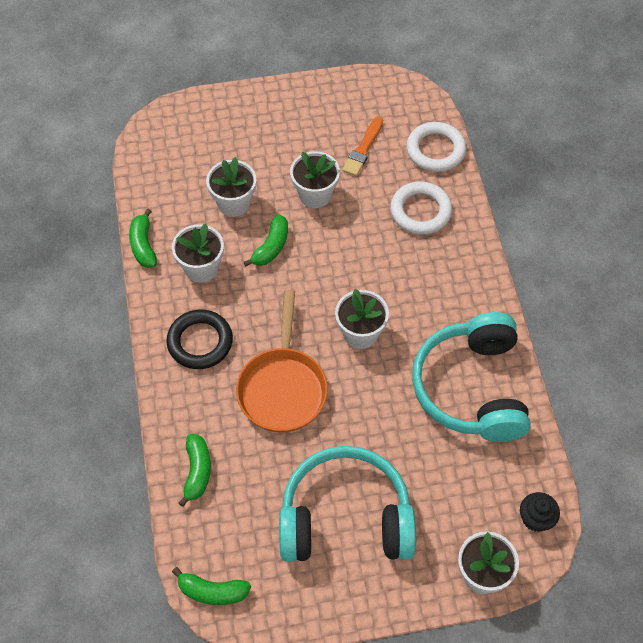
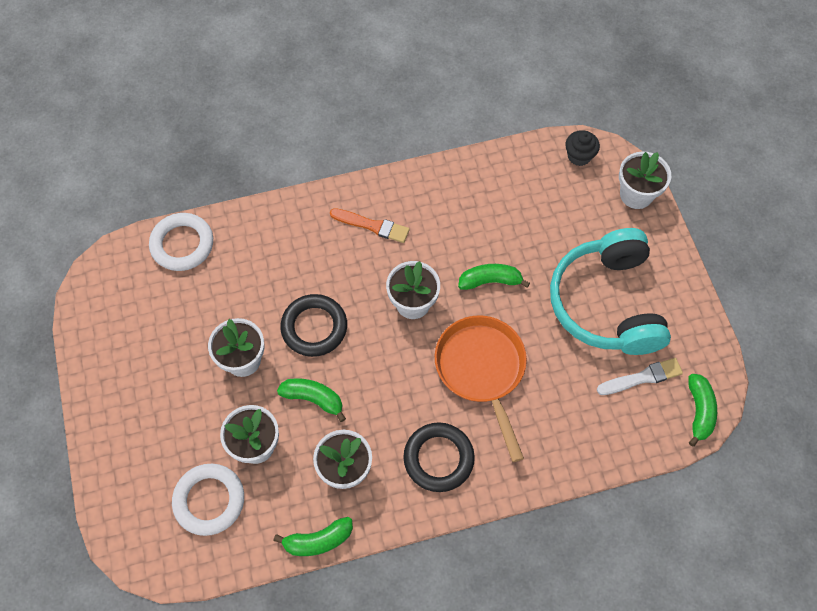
camera: 95 degrees left, 5 degrees up
green banana [178,434,211,507] -> green banana moved to [458,264,530,290]
orange pan [236,290,328,432] -> orange pan turned 105 degrees counterclockwise [435,315,527,462]
orange brush [342,117,383,176] -> orange brush moved to [330,208,410,243]
white ring [390,181,452,235] -> white ring moved to [172,464,244,536]
turquoise headphones [412,312,531,442] -> none
none -> black ring [280,294,347,357]
none -> white brush [597,358,683,395]

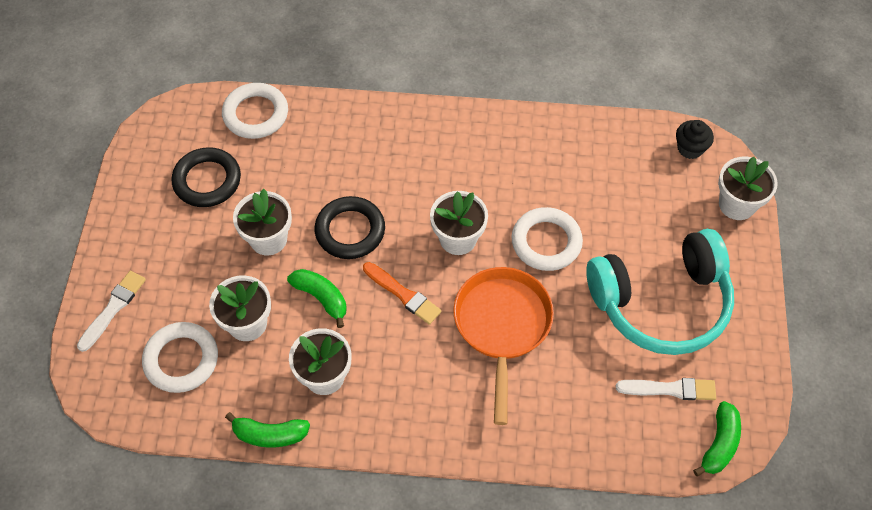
camera: 20 degrees right, 5 degrees down
orange brush [330,208,410,243] -> orange brush moved to [363,262,442,325]
black ring [403,422,475,492] -> black ring moved to [172,147,241,207]
green banana [458,264,530,290] -> white ring [511,207,583,271]
turquoise headphones [550,228,671,355] -> turquoise headphones turned 120 degrees counterclockwise [586,229,734,355]
none -> white brush [77,271,146,352]

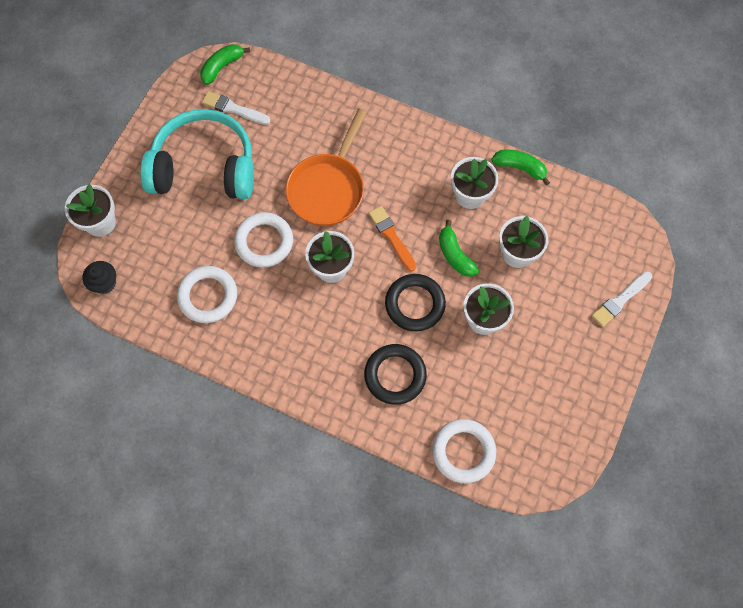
camera: 160 degrees left, 10 degrees up
white ring [142,322,218,393] -> white ring moved to [177,266,237,323]
black ring [172,147,241,207] -> black ring moved to [364,344,427,405]

